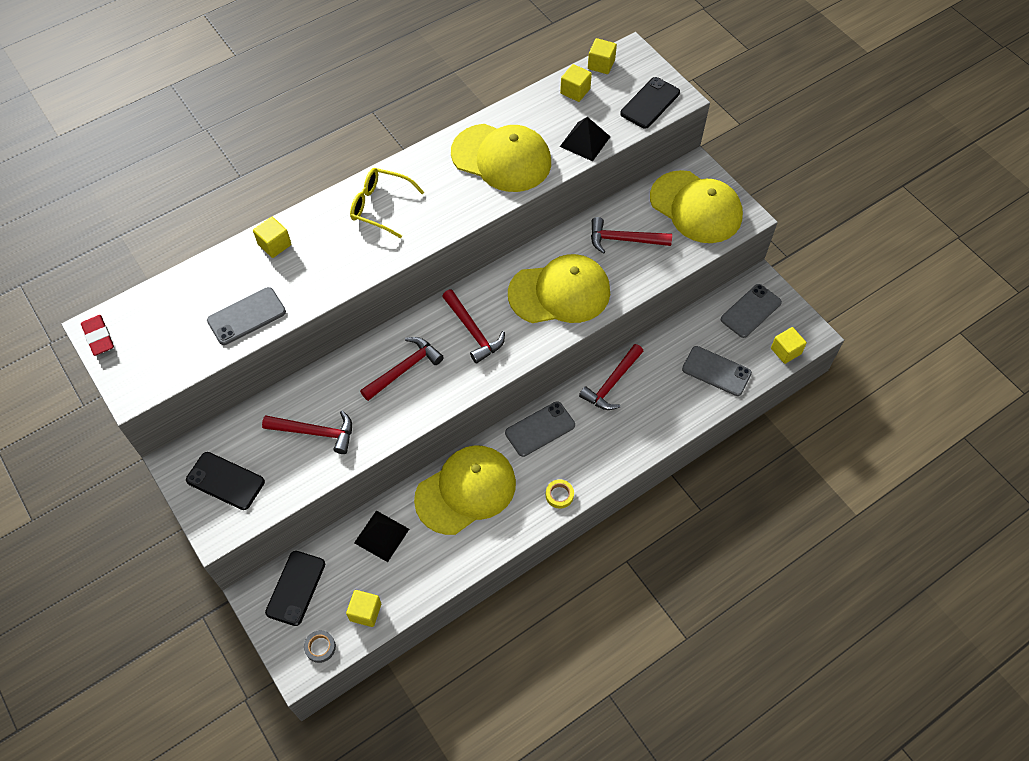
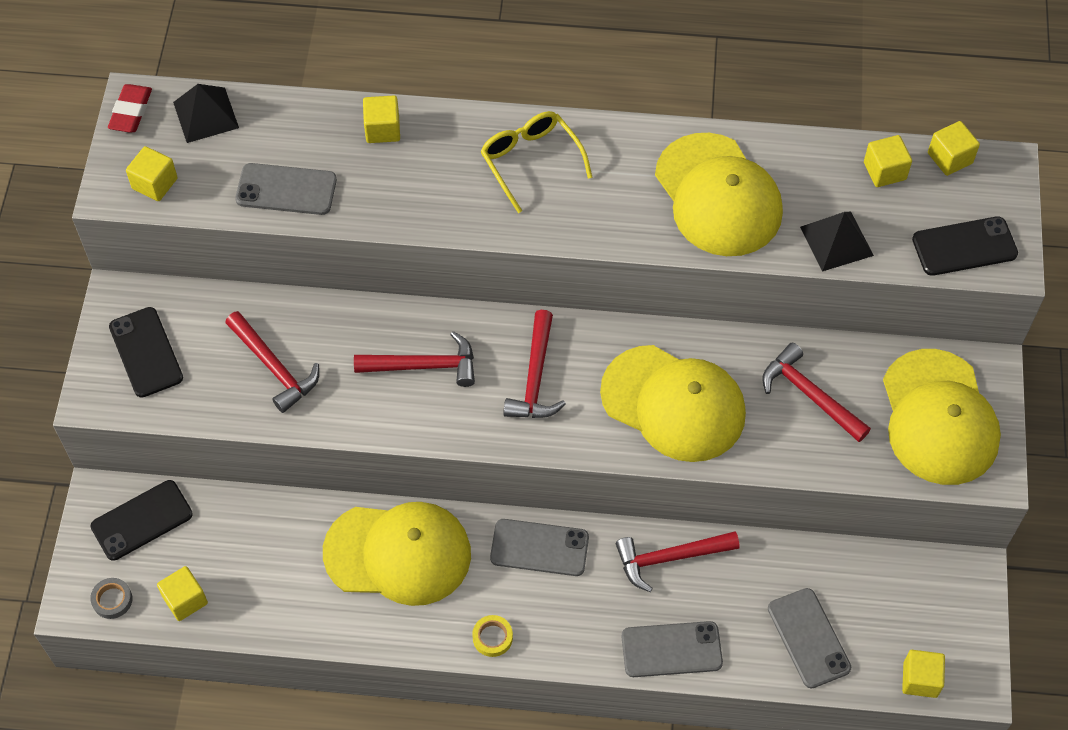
camera: 40 degrees right, 0 degrees up
black pyramid [354,510,409,562] -> black pyramid moved to [173,84,239,143]
grey phone [721,284,782,338] -> grey phone moved to [622,621,723,677]
none -> yellow cube [126,146,178,201]

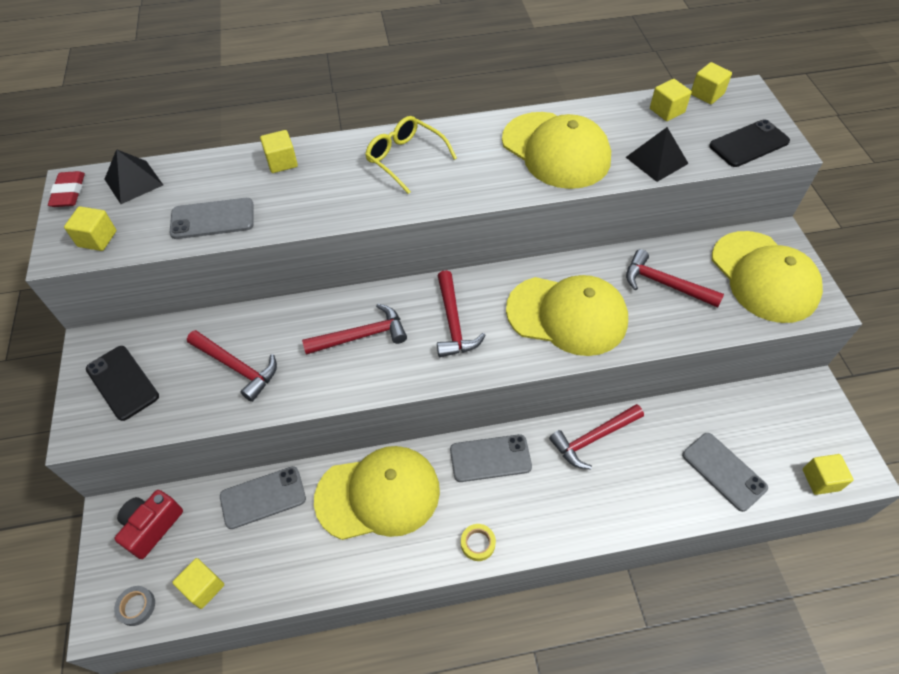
camera: 15 degrees left, 5 degrees down
black phone [90,480,193,561] -> red camera [114,490,183,559]
grey phone [622,621,723,677] -> grey phone moved to [220,466,306,529]

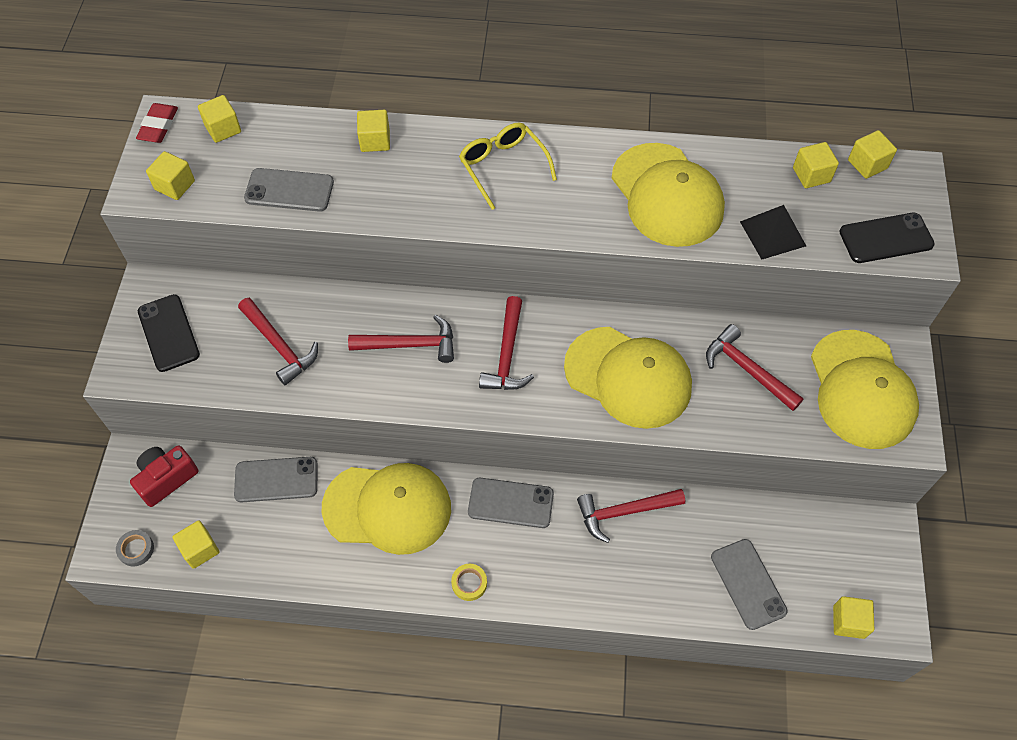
camera: 15 degrees right, 5 degrees up
black pyramid [105,149,163,204] -> yellow cube [198,95,241,143]

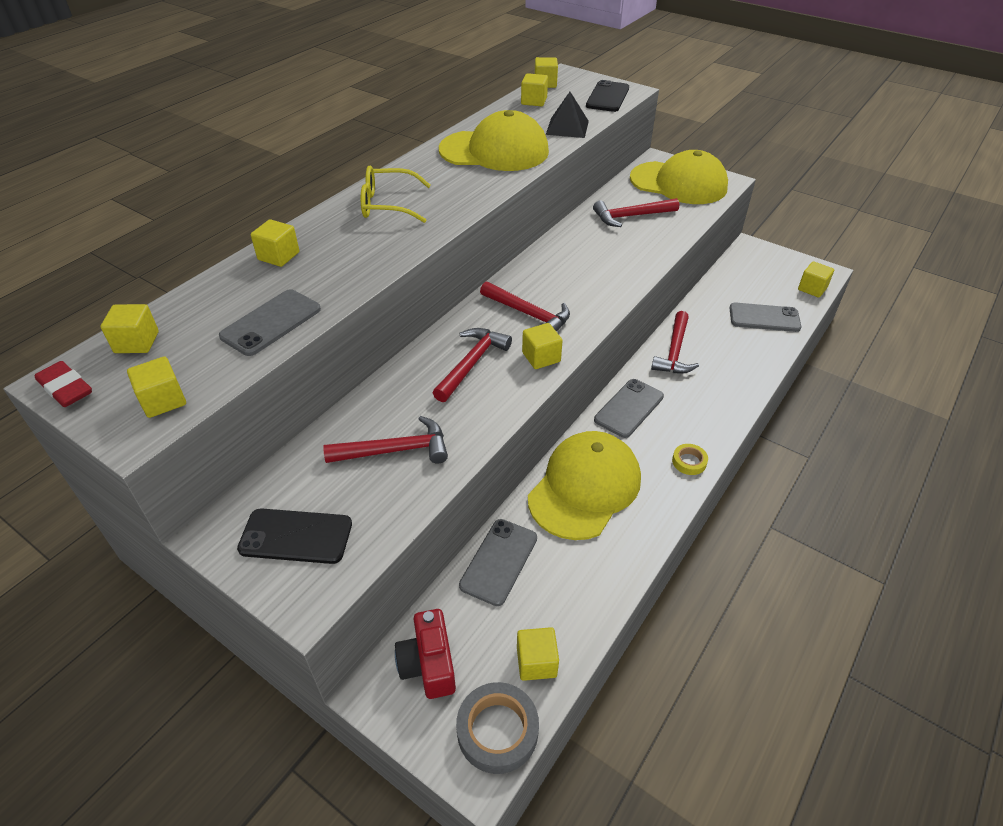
camera: 60 degrees left, 15 degrees down
grey tape [116,530,154,566] -> grey tape [456,682,539,774], size x1.80
yellow cap [564,327,692,429] -> none
none -> yellow cube [522,323,563,369]

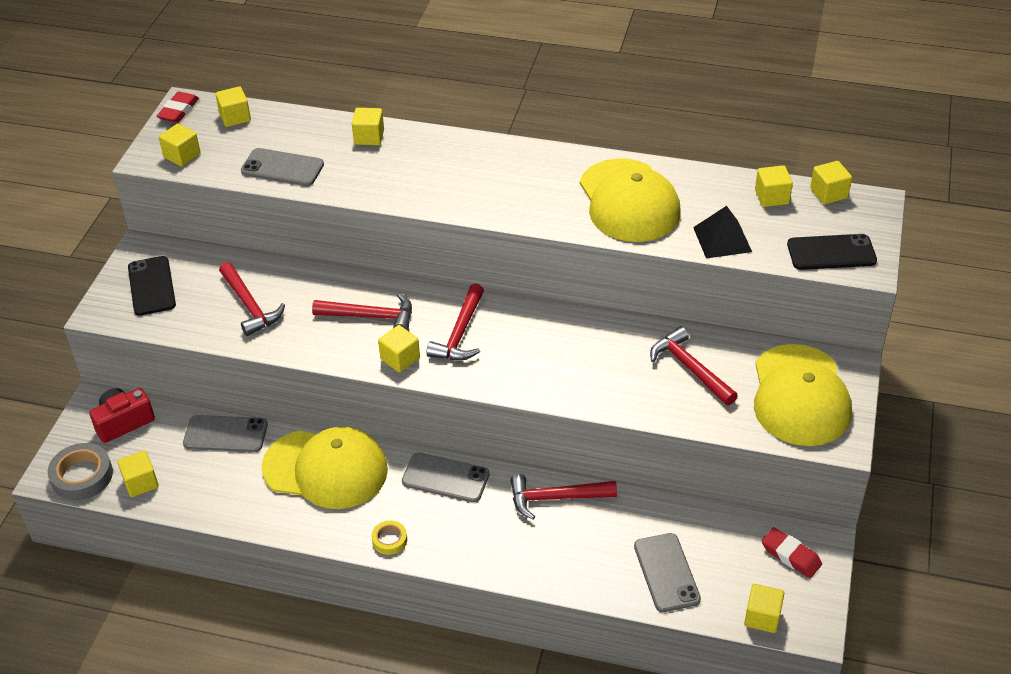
camera: 70 degrees right, 0 degrees up
yellow glasses [361,166,431,223] -> none
none -> red eraser [762,527,822,578]

